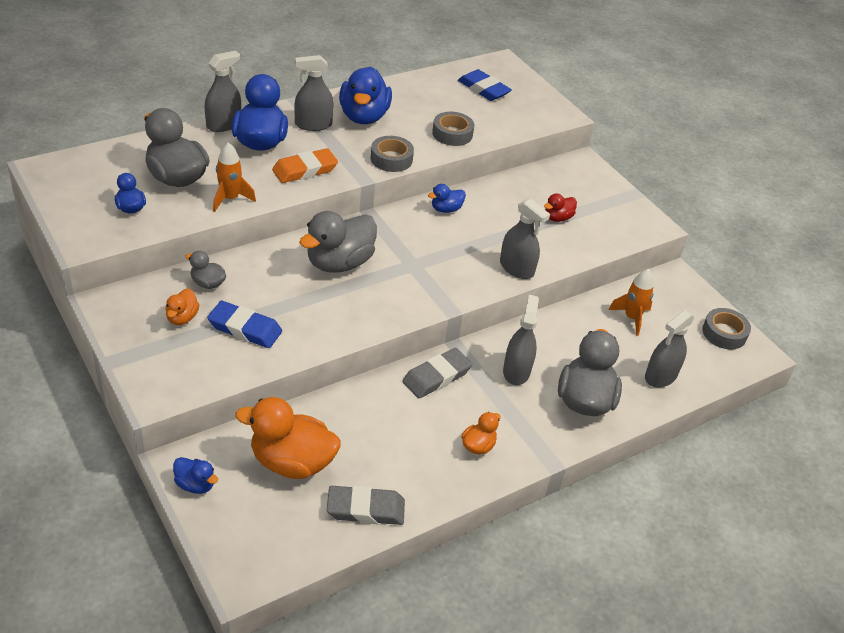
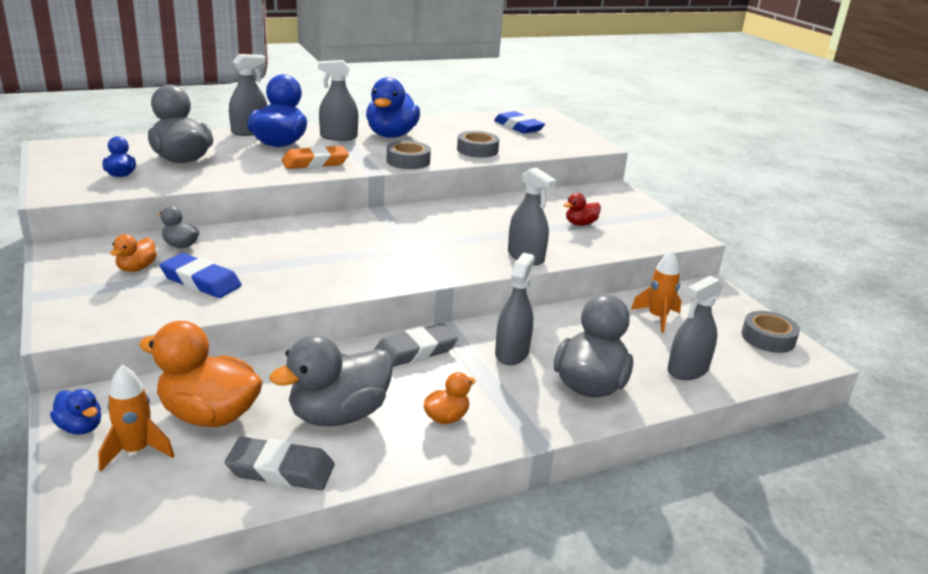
camera: 10 degrees right, 15 degrees down
orange rocket [213,142,256,212] -> orange rocket moved to [98,365,174,472]
grey duck [299,211,377,273] -> grey duck moved to [269,335,393,427]
blue duck [428,184,466,213] -> none

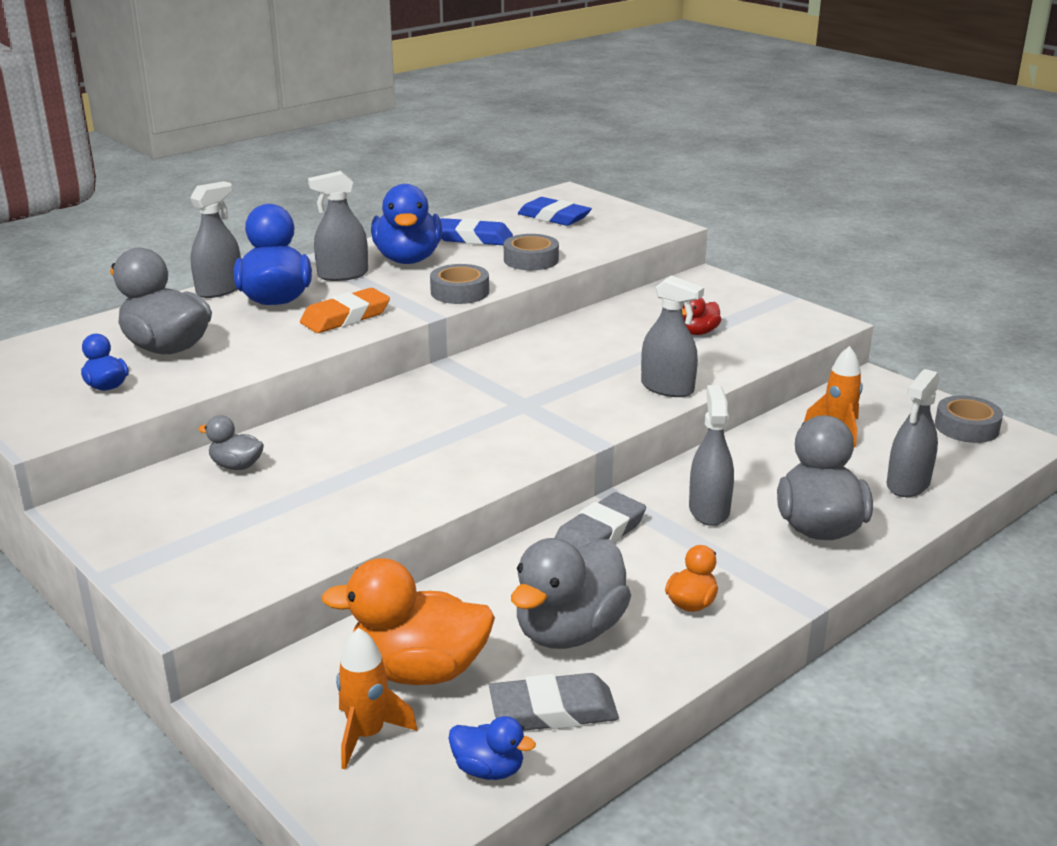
camera: 15 degrees left, 0 degrees up
blue duck [50,389,101,435] -> blue duck moved to [448,716,536,780]
orange duck [110,234,157,272] -> none
blue eraser [159,253,242,298] -> blue eraser moved to [440,218,513,245]

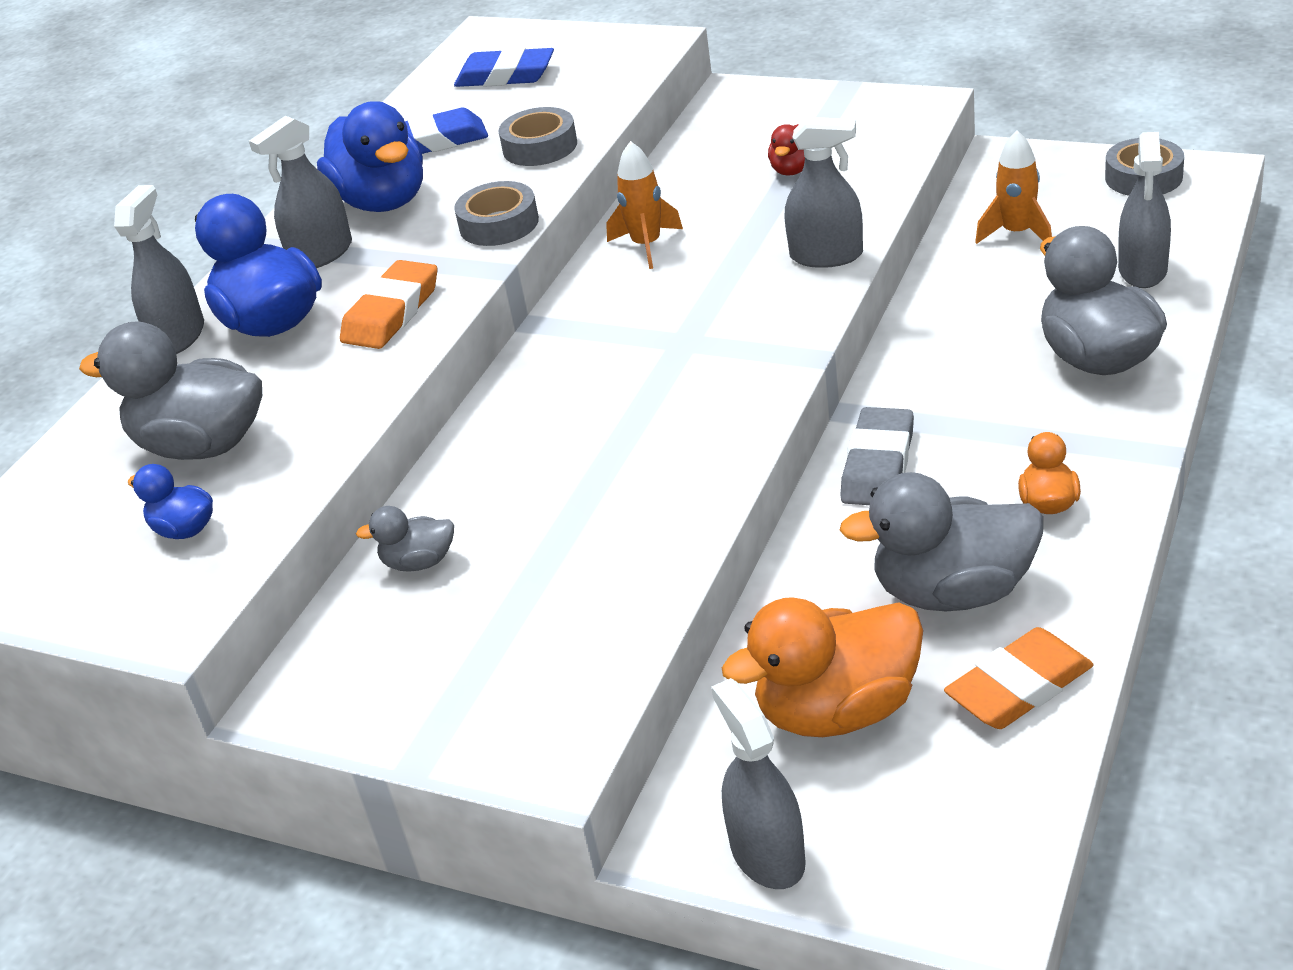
camera: 20 degrees left, 10 degrees up
orange rocket [336,628,418,770] -> orange rocket moved to [606,141,683,269]
blue duck [448,716,536,780] -> none
grey eraser [489,673,619,731] -> orange eraser [944,627,1094,729]
grey duck [511,538,631,649] -> grey duck turned 75 degrees clockwise [840,472,1043,611]
grey spray bottle [689,385,734,526] -> grey spray bottle moved to [711,678,806,889]

